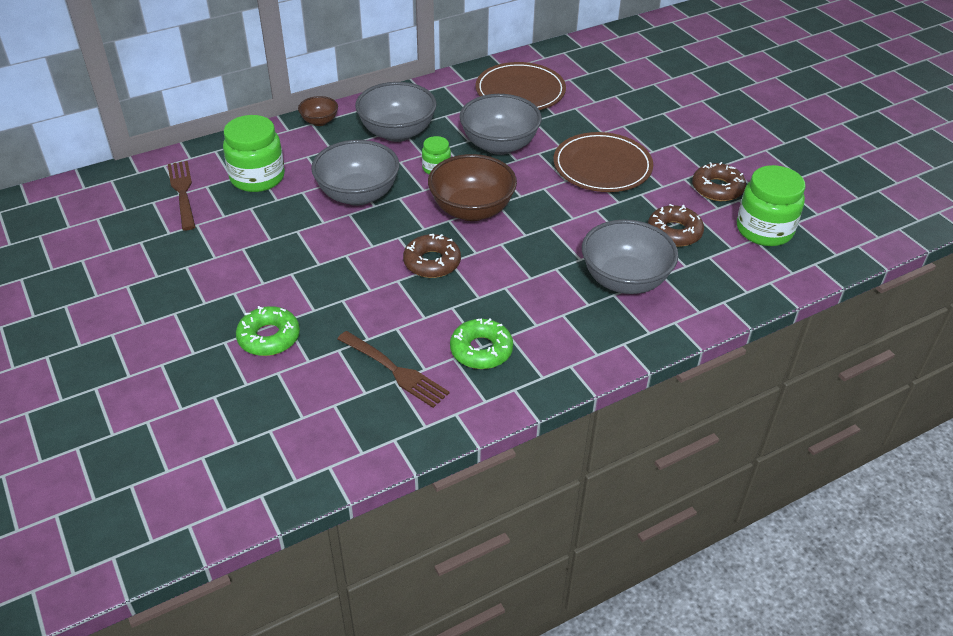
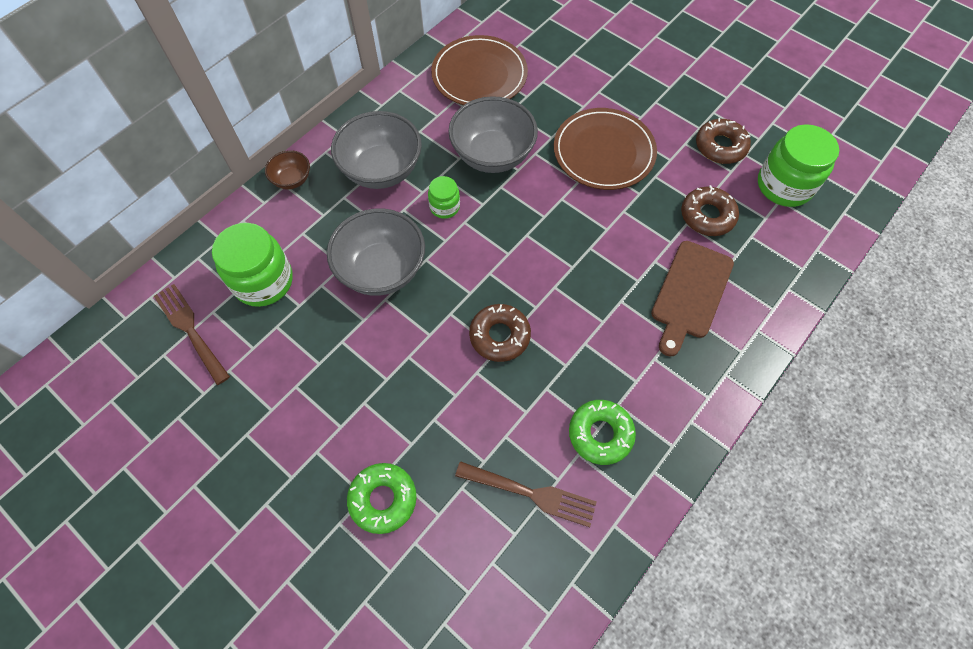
camera: 20 degrees left, 20 degrees up
brown bowl [428,154,517,221] -> none
grey bowl [582,220,678,294] -> brown cutting board [651,241,734,357]

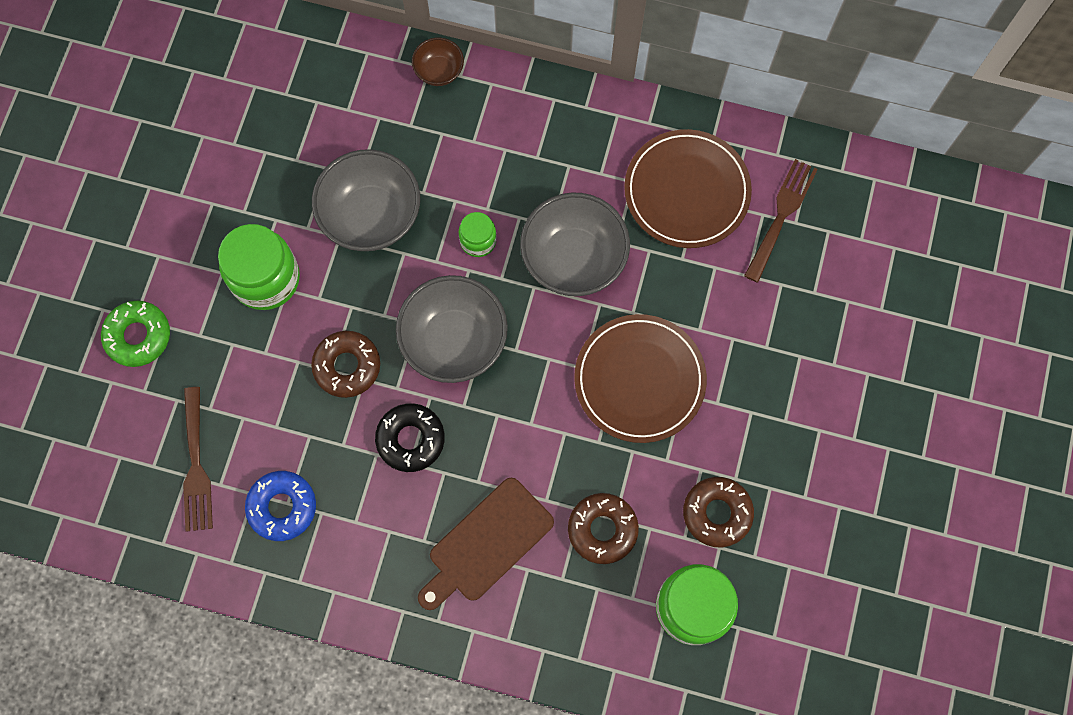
camera: 65 degrees right, 10 degrees up
brown fork [154,284,230,385] -> brown fork moved to [744,159,818,282]
green jar [212,223,293,307] -> green jar moved to [218,224,300,310]
grey bowl [331,111,422,189] -> grey bowl moved to [396,275,508,383]
green donut [569,400,636,465] -> blue donut [245,471,316,541]
brown cutting board [651,241,734,357] -> brown cutting board turned 45 degrees counterclockwise [418,477,554,610]
none -> black donut [375,403,445,472]

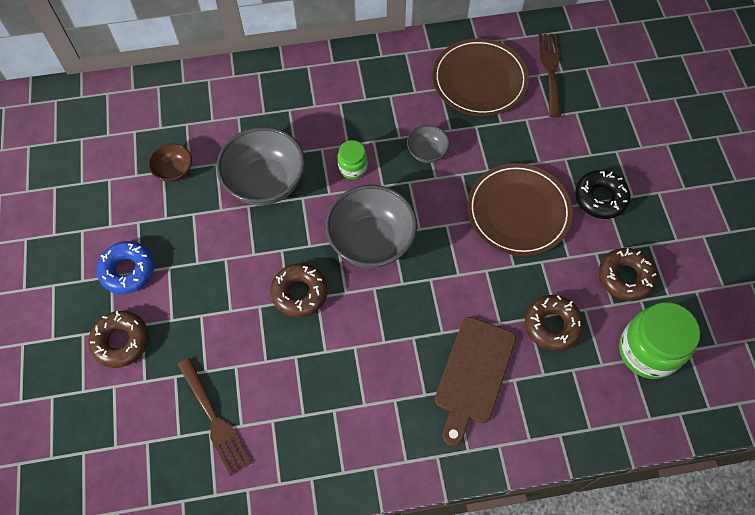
camera: 25 degrees left, 10 degrees down
green donut [101,301,170,367] -> brown donut [88,311,149,368]
green jar [218,224,300,310] -> none
blue donut [245,471,316,541] -> blue donut moved to [96,241,154,294]
black donut [375,403,445,472] -> black donut moved to [575,170,630,219]
brown bowl [412,38,464,86] -> brown bowl moved to [148,144,192,182]
grey bowl [520,192,630,296] -> grey bowl [407,125,450,163], size x0.50

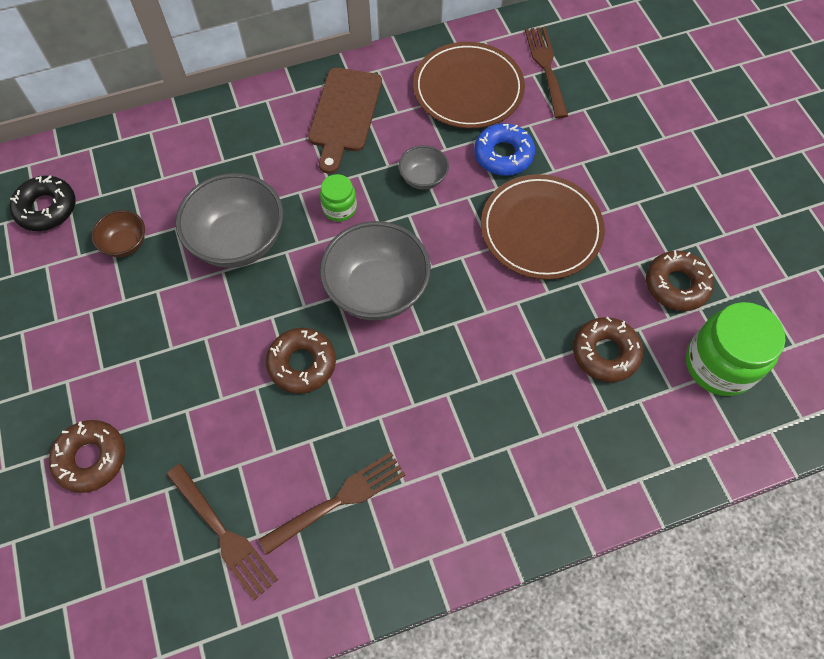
camera: 10 degrees left, 0 degrees up
blue donut [96,241,154,294] -> blue donut moved to [474,123,535,176]
brown cutting board [435,317,516,446] -> brown cutting board moved to [308,68,382,174]
black donut [575,170,630,219] -> black donut moved to [10,175,76,231]
none -> brown fork [259,452,405,554]

